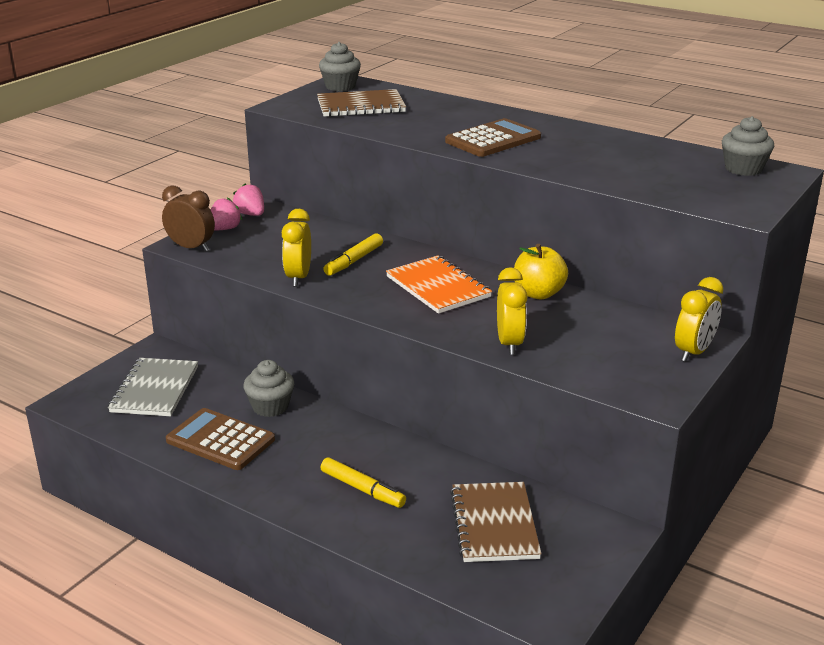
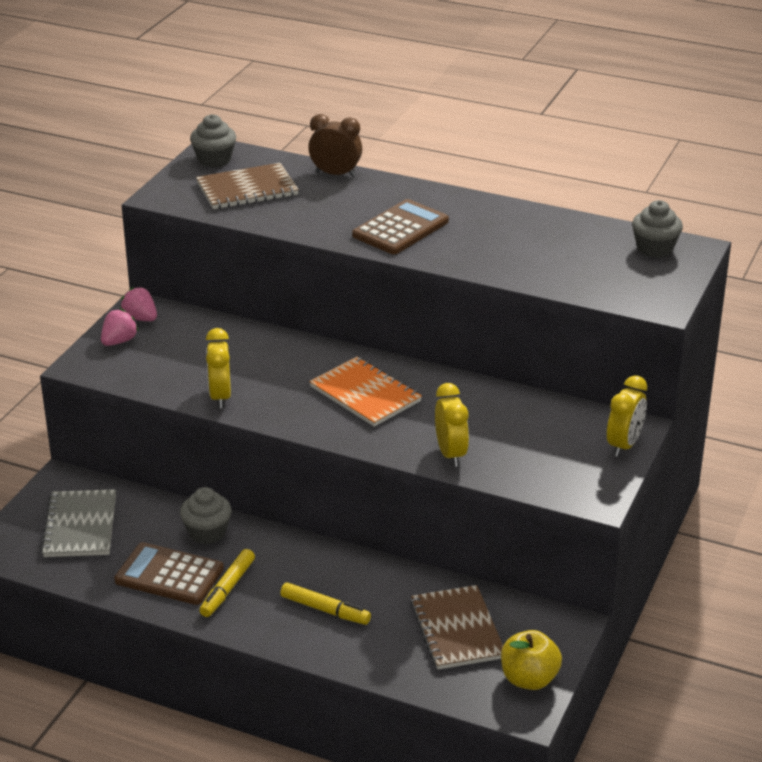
camera: 10 degrees left, 5 degrees up
brown clock [162,186,215,252] -> brown clock moved to [308,114,362,177]
yellow marker [324,233,383,276] -> yellow marker moved to [199,549,255,617]
yellow apple [514,244,568,299] -> yellow apple moved to [501,630,562,690]

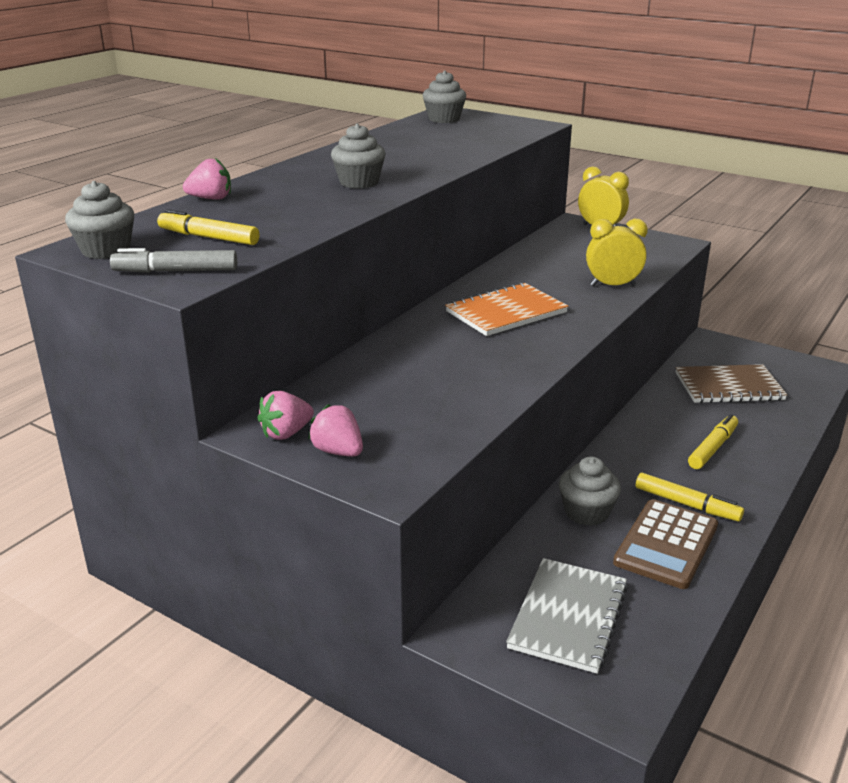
camera: 80 degrees left, 5 degrees down
grey notebook [41,489,116,557] -> grey notebook turned 75 degrees counterclockwise [506,558,628,674]
brown notebook [196,163,299,209] -> yellow marker [157,209,259,245]
yellow clock [206,328,231,408] -> none
brown clock [308,114,362,177] -> pink strawberry [183,158,231,200]
brown calculator [352,199,449,254] -> grey cupcake [331,123,386,189]
yellow apple [501,630,562,690] -> none
none -> grey marker [110,248,237,273]

